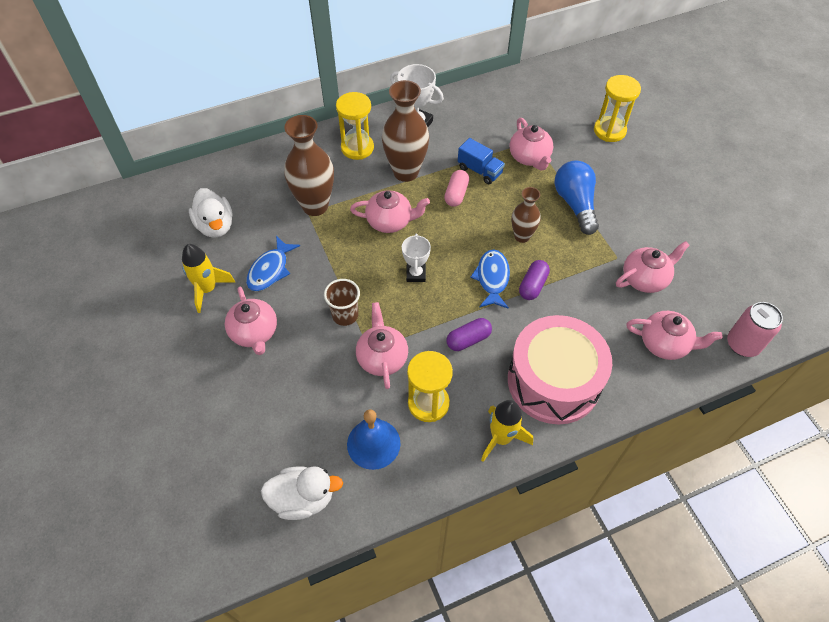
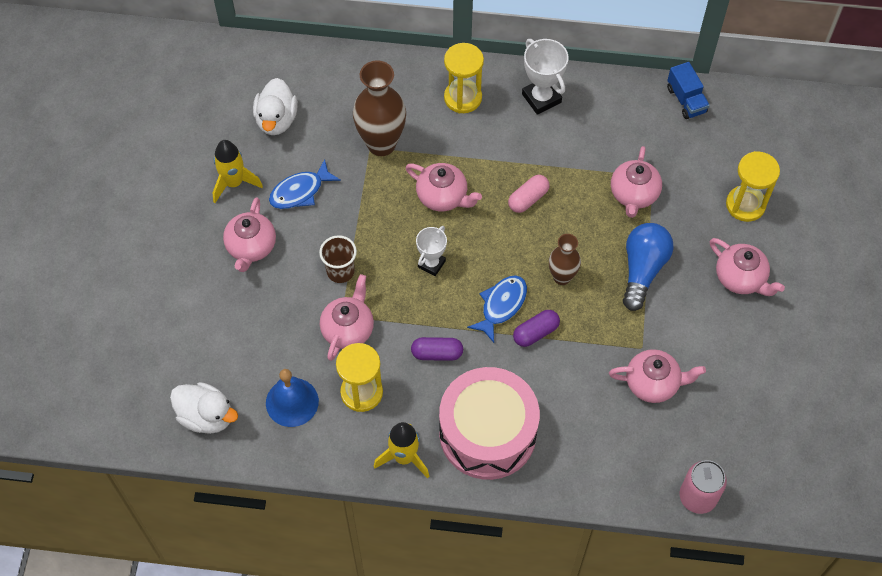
camera: 30 degrees right, 5 degrees up
brown vase [382,80,429,182] -> none
blue truck [458,138,505,184] -> blue truck moved to [667,62,710,119]
pink teapot [626,311,722,360] -> pink teapot moved to [710,238,785,296]

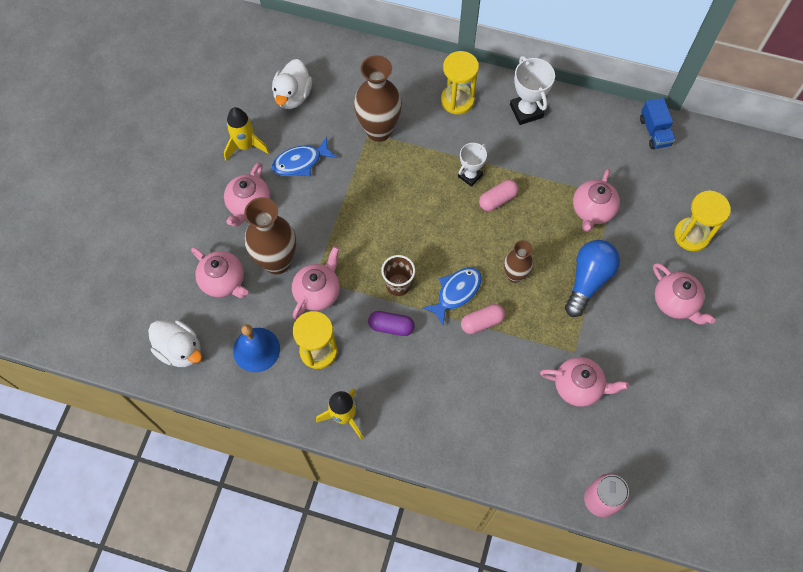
camera: 10 degrees right, 5 degrees up
brown cup [319,235,357,283] -> brown cup moved to [381,255,415,296]
pink teapot [405,163,482,211] -> pink teapot moved to [191,247,248,298]
white trophy [416,226,447,276] -> white trophy moved to [458,143,487,187]
pink drum [439,367,540,480] -> none
purple capsule [513,310,560,347] -> pink capsule [461,304,505,334]
none -> brown vase [244,197,296,275]

